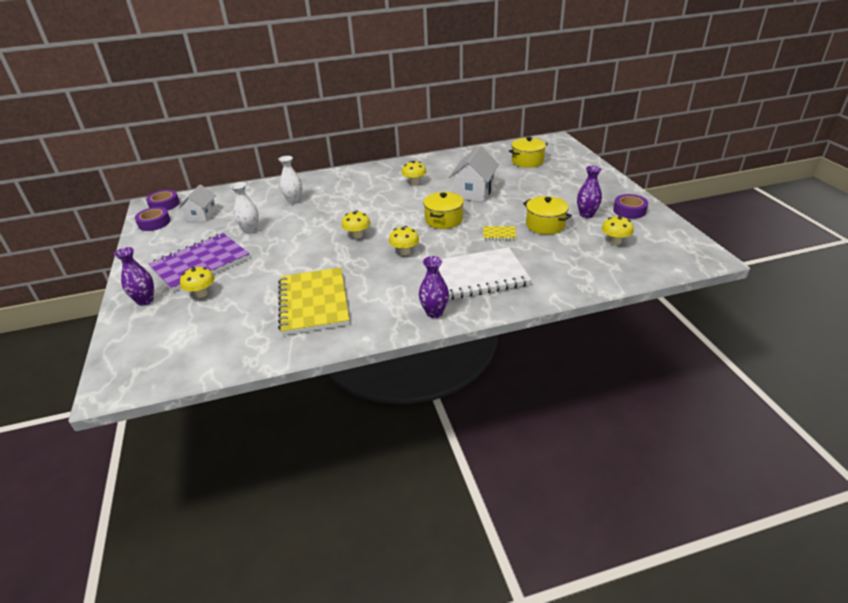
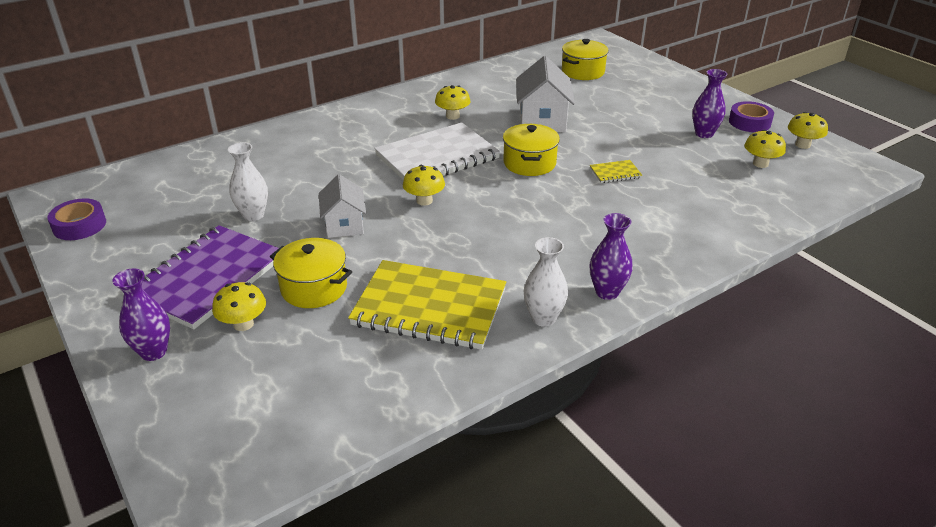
camera: 20 degrees left, 0 degrees up
purple tape [146,190,180,211] -> none
white house [179,184,217,222] -> white house moved to [319,174,366,238]
white vase [278,156,302,204] -> white vase moved to [524,237,568,327]
yellow notebook [278,267,349,335] -> yellow notebook turned 45 degrees counterclockwise [348,260,506,350]
yellow mushroom [389,226,419,255] -> yellow mushroom moved to [788,112,828,149]
white notebook [438,247,532,300] -> white notebook moved to [374,122,500,180]
yellow pot [523,196,572,235] -> yellow pot moved to [270,238,352,308]

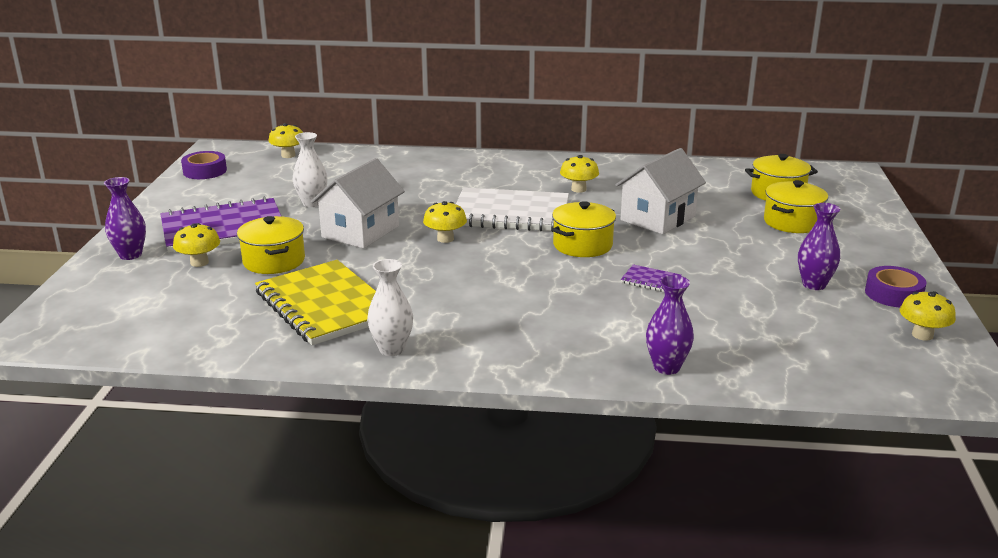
camera: 40 degrees right, 10 degrees down
white house [319,174,366,238] -> white house [311,158,405,249], size x1.52
yellow notebook [590,160,642,183] -> purple notebook [621,264,682,292]
purple vase [590,213,633,300] -> purple vase moved to [646,275,694,375]
yellow mushroom [744,130,786,168] -> yellow mushroom moved to [268,123,303,158]
none -> yellow pot [764,180,828,233]

